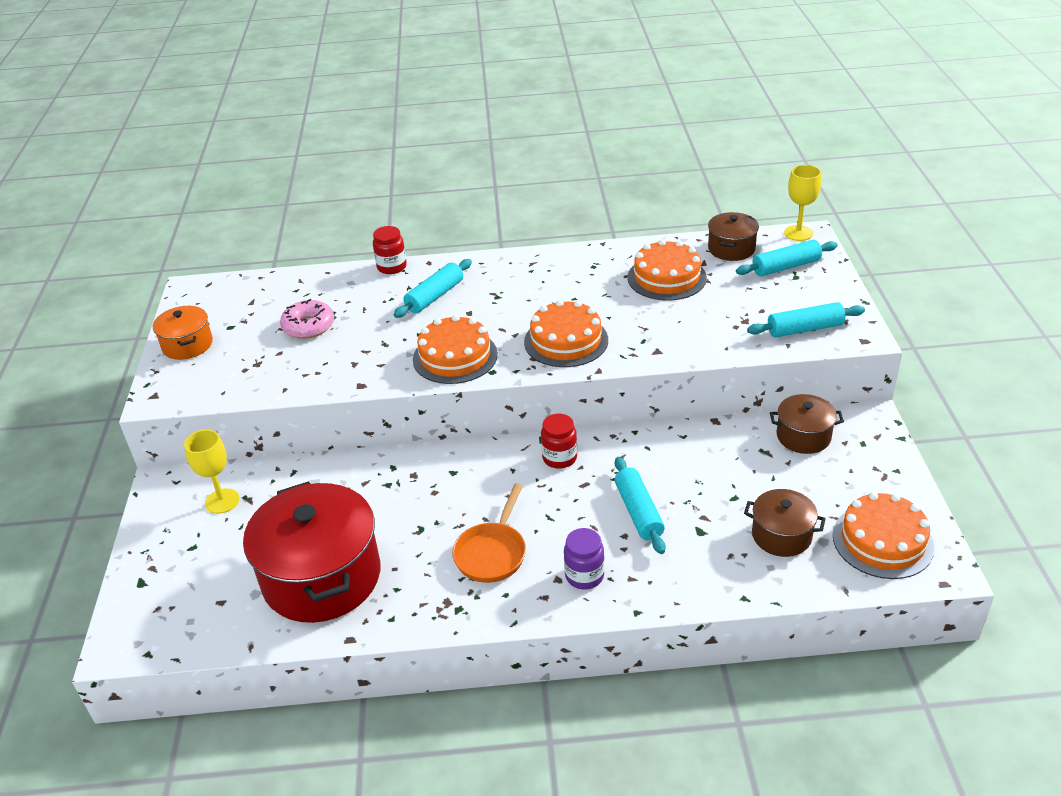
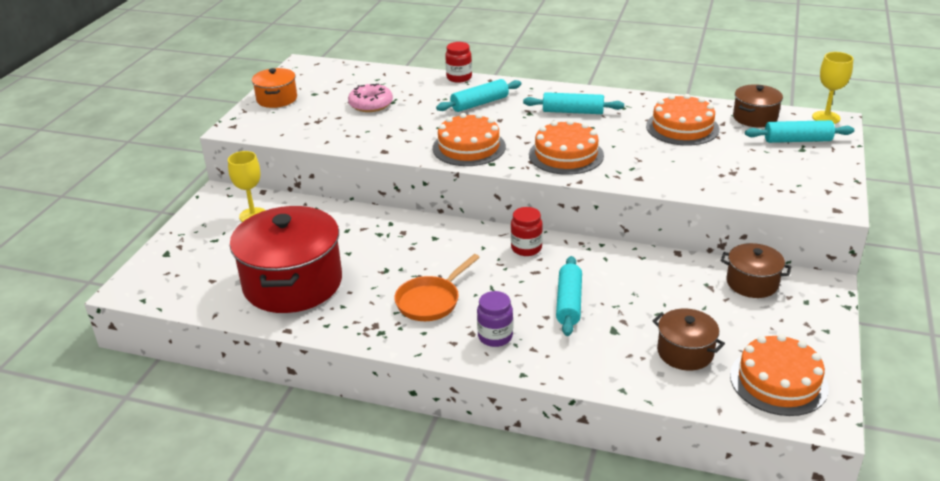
camera: 20 degrees right, 5 degrees down
turquoise rolling pin [747,302,865,337] -> turquoise rolling pin moved to [523,92,624,114]

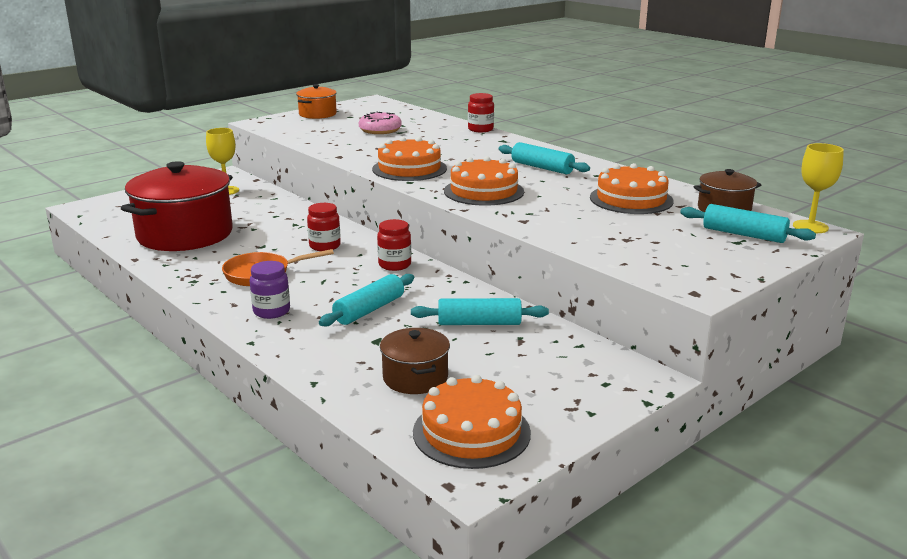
camera: 30 degrees right, 10 degrees down
turquoise rolling pin [436,79,521,112] -> turquoise rolling pin moved to [411,298,549,325]
brown pot [721,243,791,298] -> none
none -> red jar [307,203,341,251]

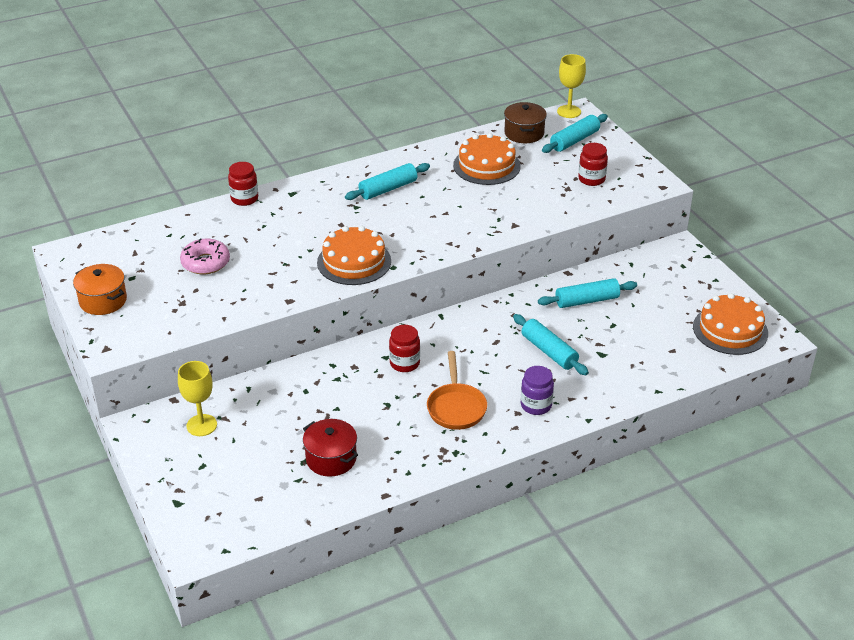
camera: 75 degrees left, 15 degrees up
red pot [121,161,233,251] -> red pot [303,419,358,477], size x0.50
red jar [377,219,411,271] -> red jar moved to [578,143,608,186]
brown pot [380,328,450,394] -> none
turquoise rolling pin [411,298,549,325] -> turquoise rolling pin turned 60 degrees clockwise [538,278,637,308]
orange cake [444,156,524,206] -> none

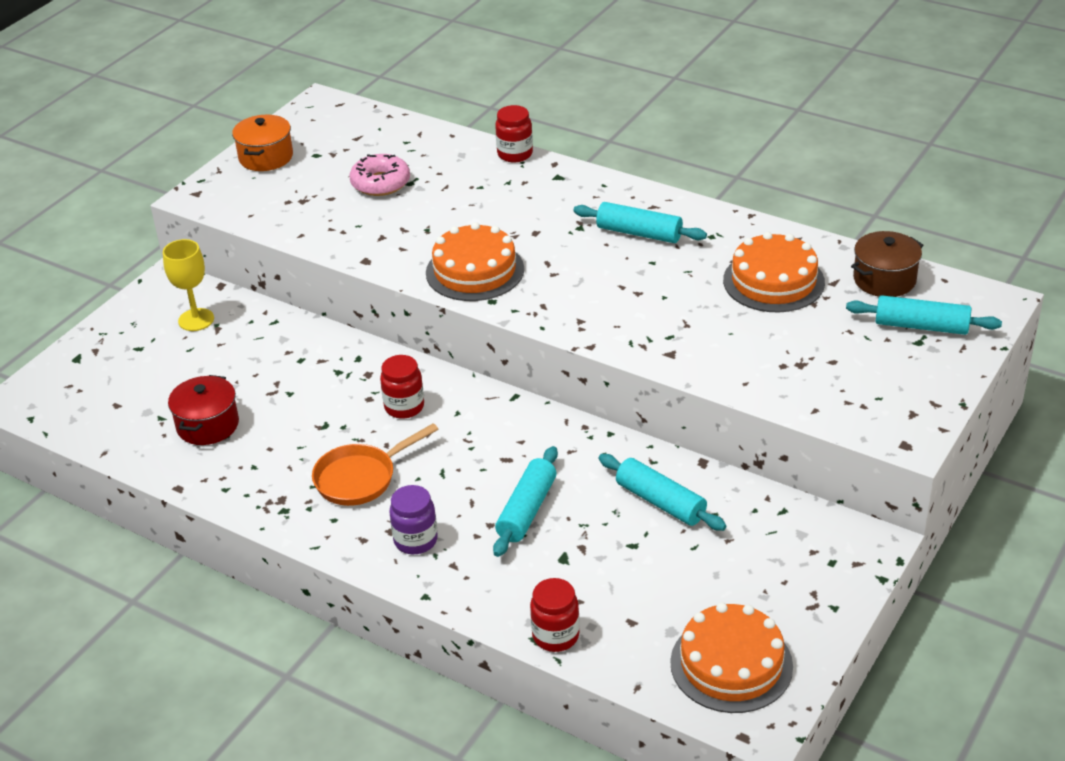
camera: 60 degrees right, 0 degrees up
yellow goblet [557,54,586,118] -> none
red jar [578,143,608,186] -> red jar moved to [530,578,580,652]

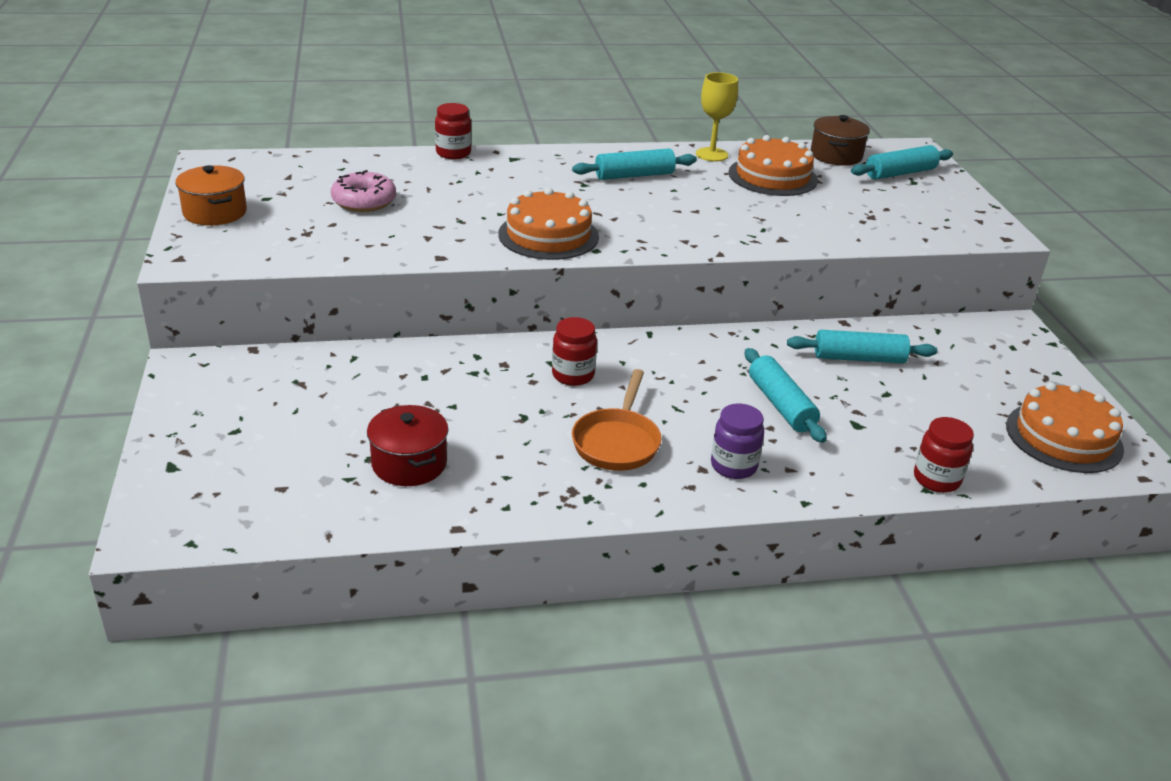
camera: 45 degrees left, 5 degrees down
yellow goblet [163,239,214,331] -> yellow goblet moved to [696,72,738,162]

